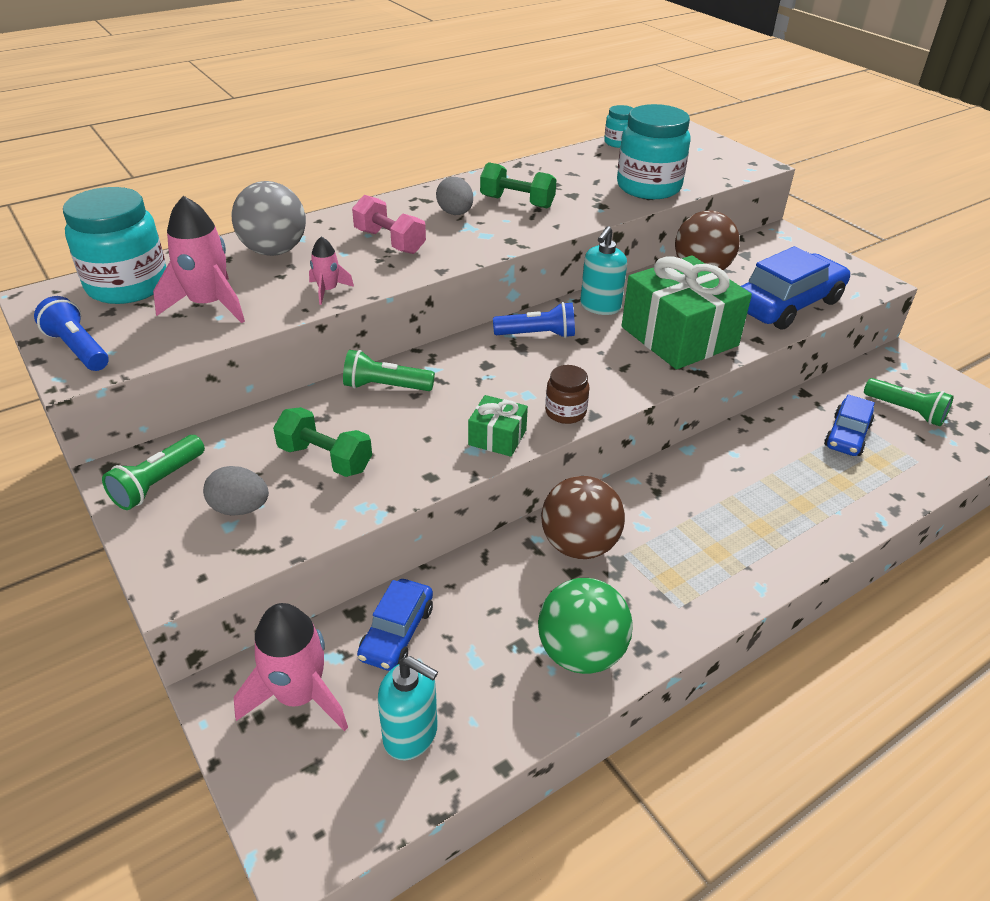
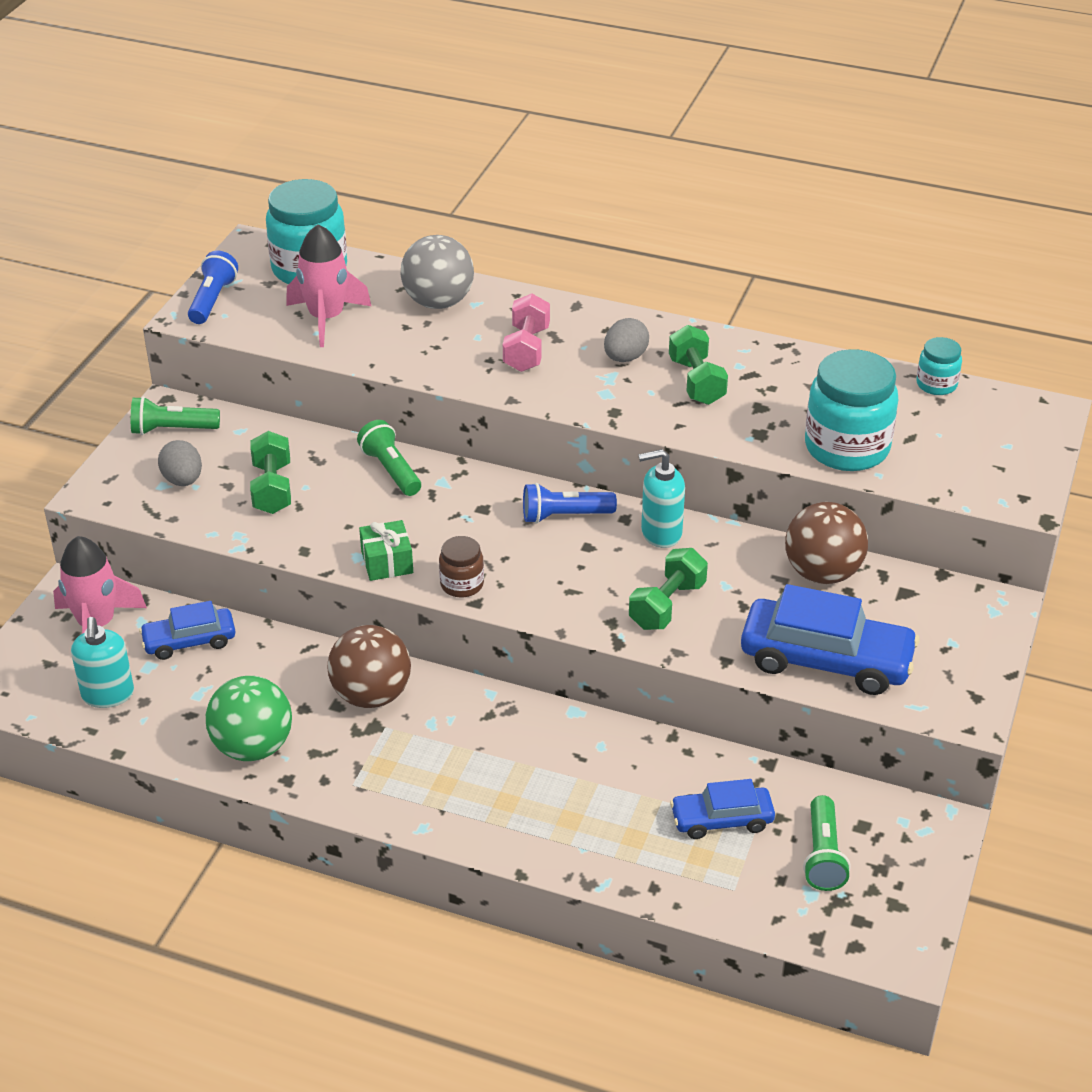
camera: 55 degrees right, 0 degrees up
pink rocket [309,236,354,305] -> none
blue flashlight [493,302,575,338] -> blue flashlight turned 120 degrees clockwise [523,483,617,524]
green gift [621,255,752,369] -> green dumbbell [629,548,708,630]

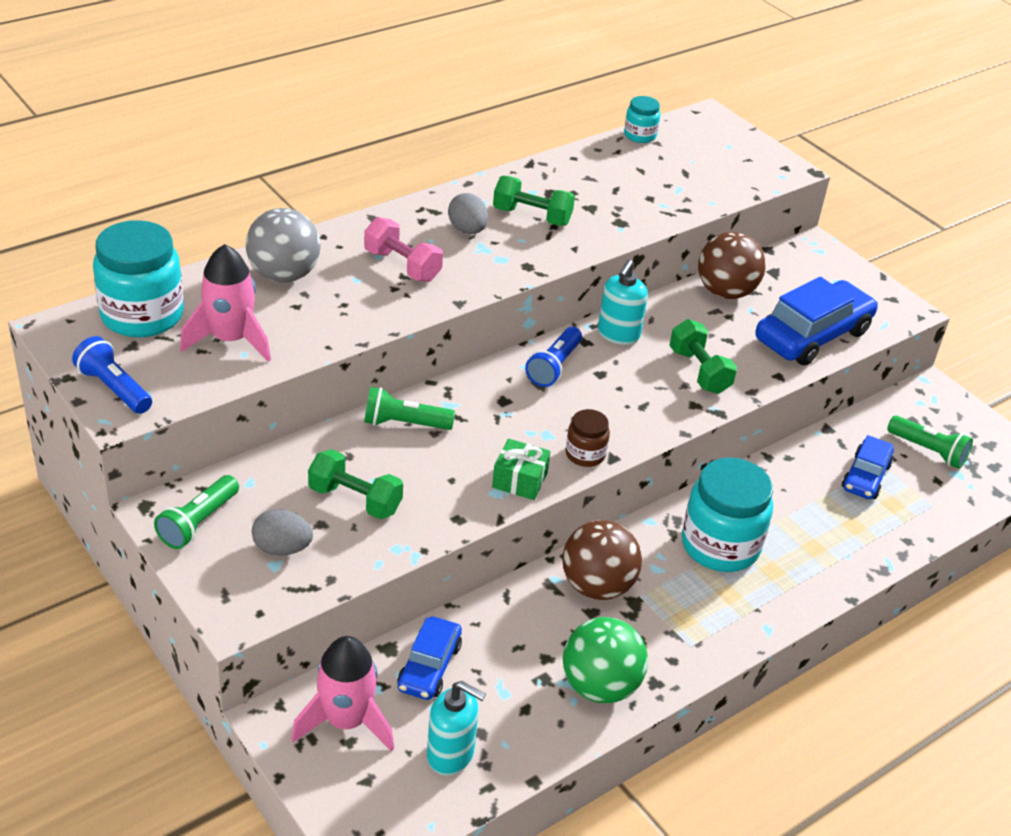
camera: 60 degrees left, 0 degrees up
turquoise jar [805,350,898,471] -> turquoise jar moved to [682,457,773,572]

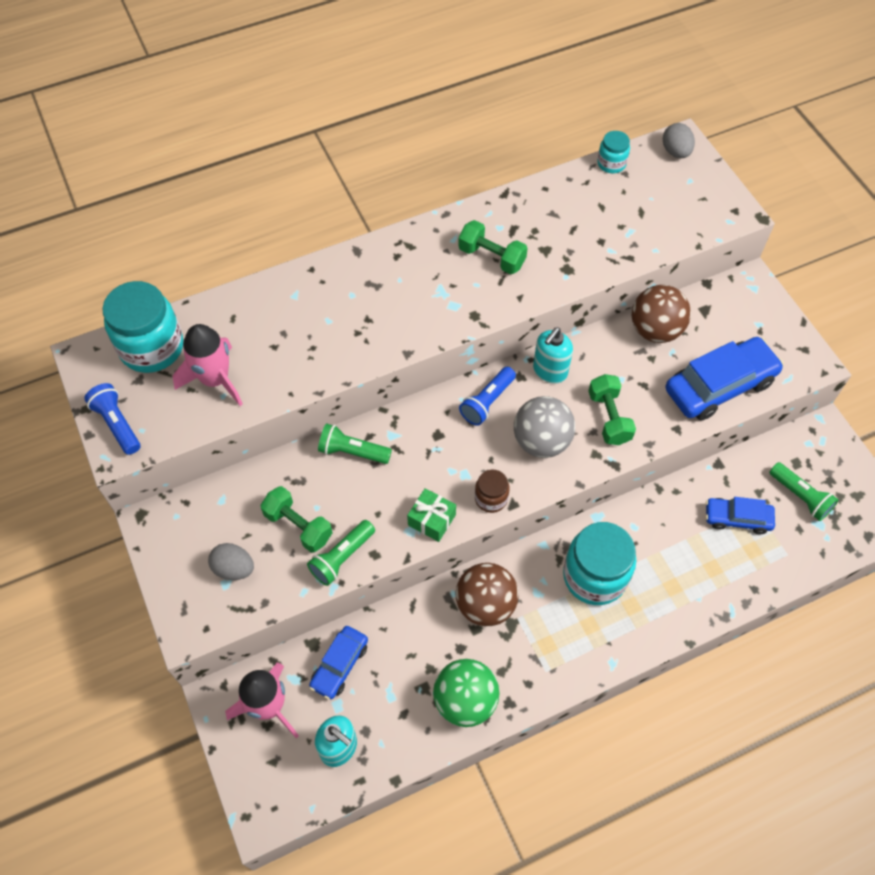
camera: 15 degrees right, 20 degrees up
green flashlight [154,475,239,549] -> green flashlight moved to [307,520,375,586]
grey ball [246,208,320,283] -> grey ball moved to [514,396,575,458]
pink dumbbell [364,217,443,282] -> none
grey egg [448,193,488,234] -> grey egg moved to [663,123,695,158]
blue car [842,435,894,499] -> blue car turned 60 degrees clockwise [706,497,775,534]

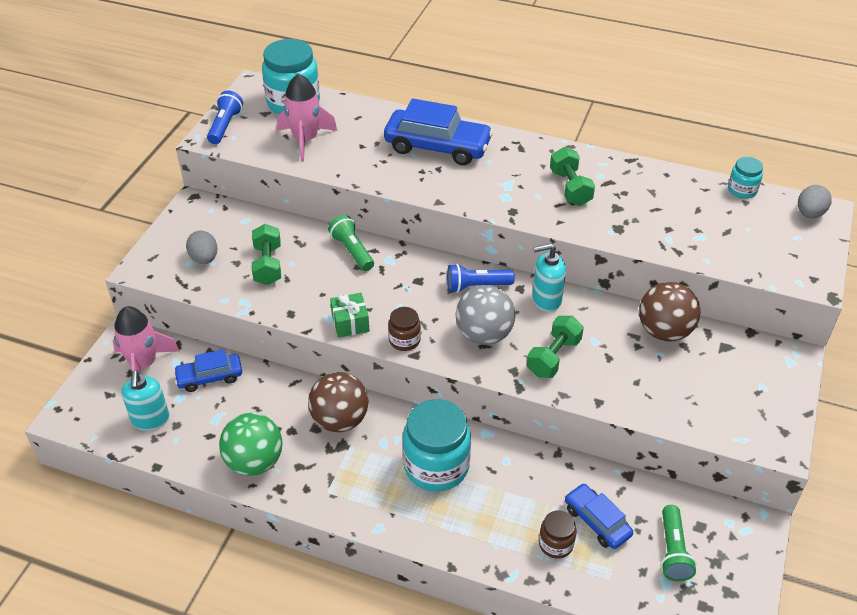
camera: 45 degrees right, 15 degrees down
green flashlight [307,520,375,586] -> none
blue car [665,337,784,421] -> blue car moved to [384,99,493,165]
none -> brown jar [539,511,577,559]

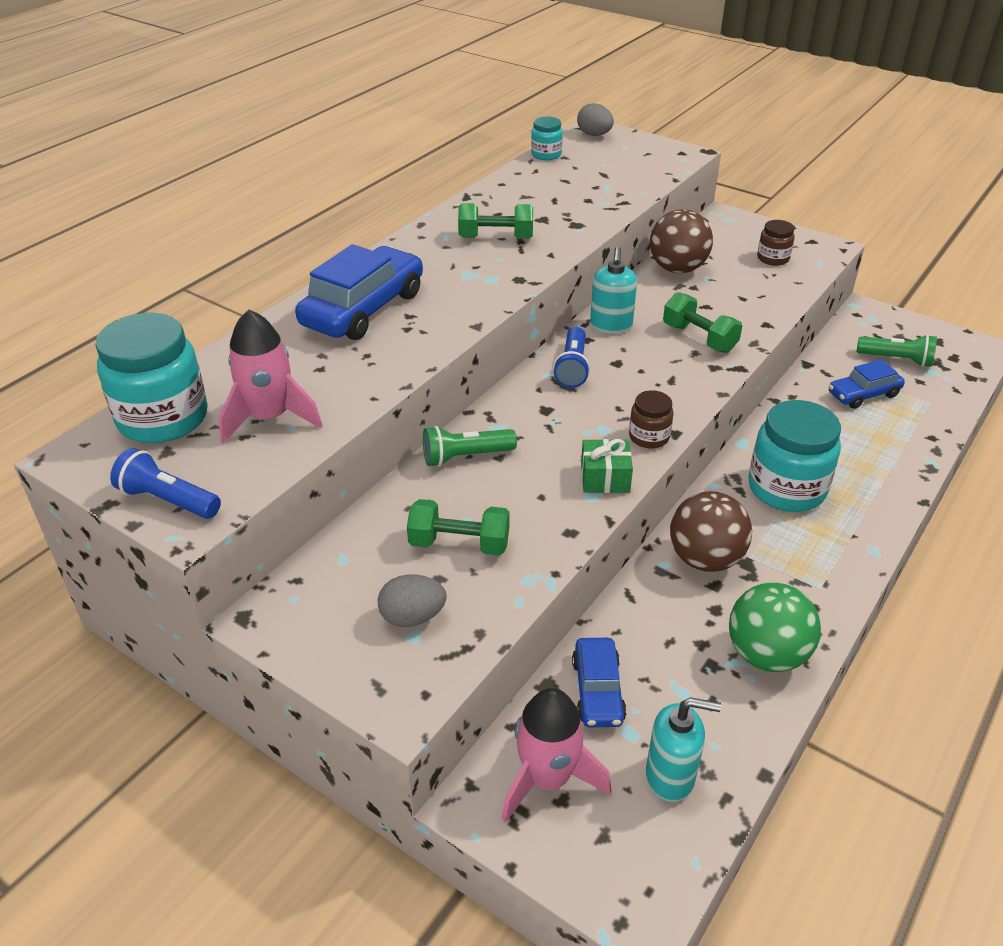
camera: 75 degrees left, 5 degrees down
grey ball [456,285,516,345] -> none
brown jar [539,511,577,559] -> brown jar moved to [757,220,795,266]

